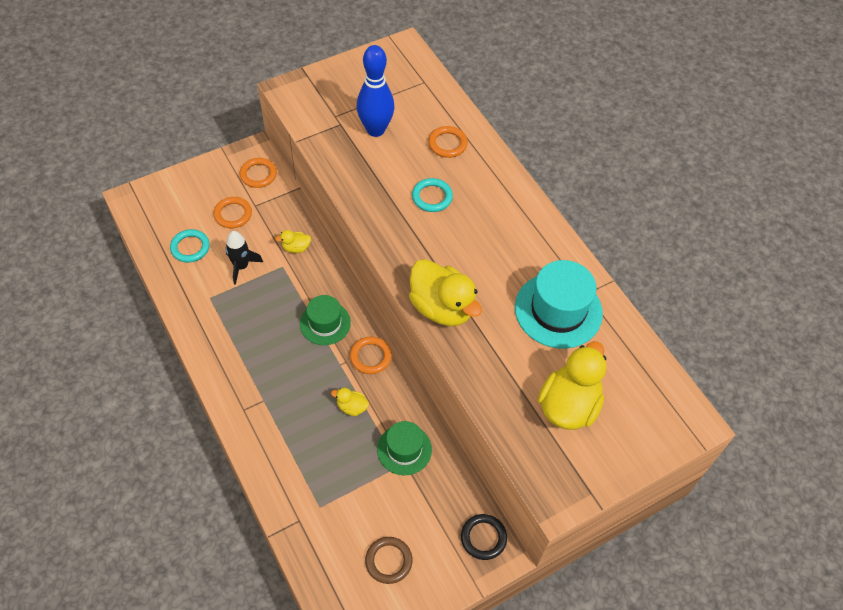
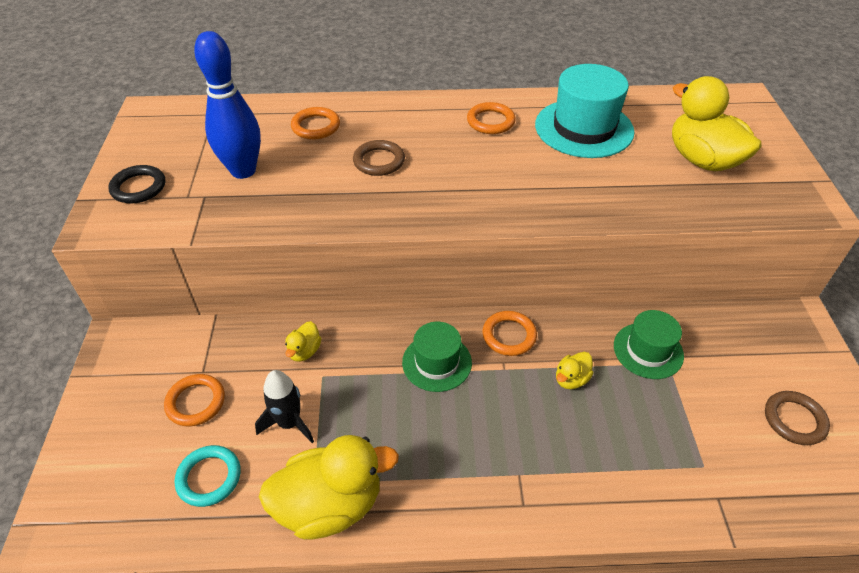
camera: 60 degrees left, 10 degrees down
orange ring [239,158,277,188] -> orange ring moved to [467,102,516,134]
yellow duck [409,259,482,326] -> yellow duck moved to [259,435,399,539]
turquoise ring [412,178,453,212] -> brown ring [353,140,405,176]
black ring [461,514,507,560] -> black ring moved to [108,165,165,203]

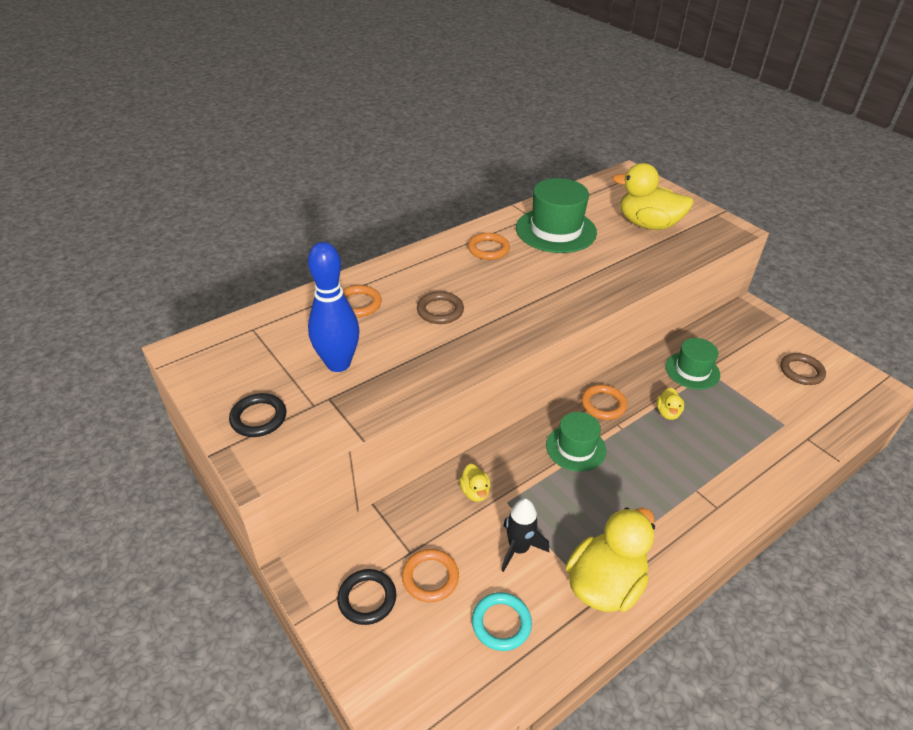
camera: 35 degrees left, 5 degrees down
turquoise hat [535,64,634,158] -> green hat [516,178,597,253]
none -> black ring [337,569,396,625]

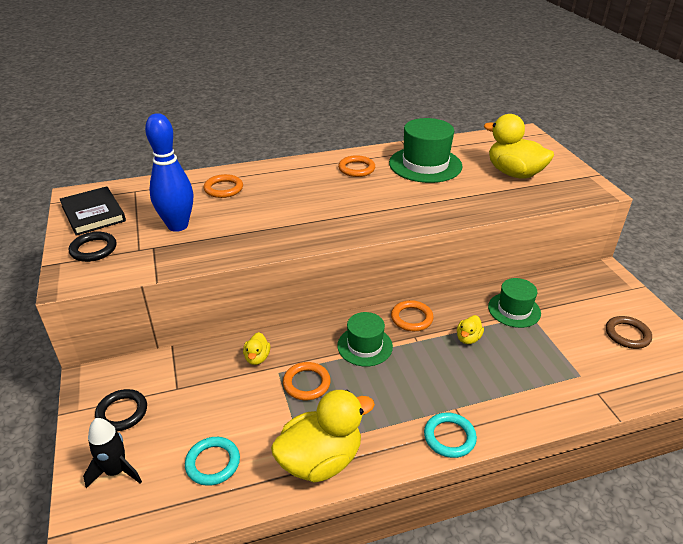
camera: 20 degrees right, 5 degrees down
orange ring [402,549,459,602] -> orange ring moved to [283,362,331,400]
brown ring [417,291,464,324] -> none
black rocket [501,498,549,572] -> black rocket moved to [83,418,142,488]
none -> black book [59,186,126,236]
none -> turquoise ring [424,412,477,458]

